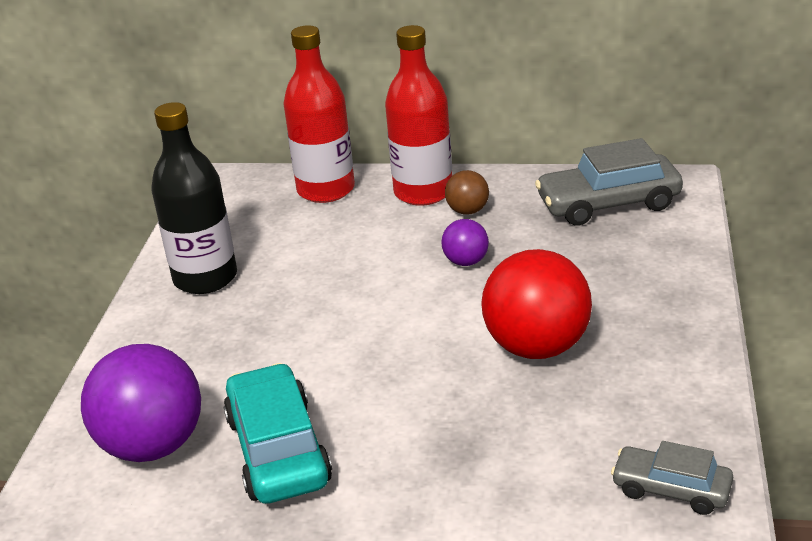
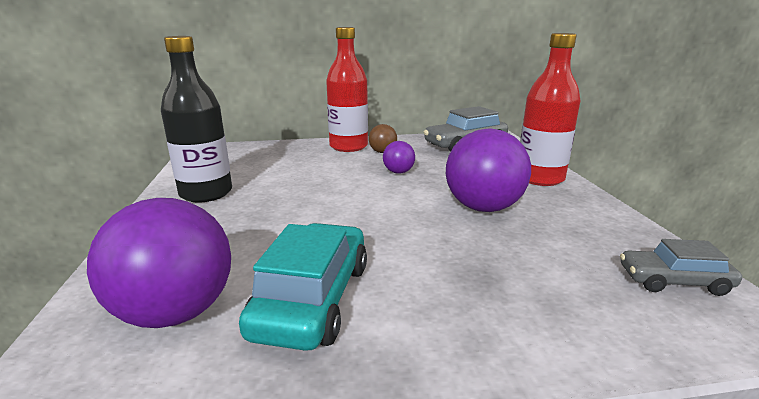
camera: 20 degrees left, 10 degrees down
turquoise car [224,363,332,504] -> turquoise car turned 45 degrees clockwise [239,223,367,351]
red bottle [283,25,355,203] -> red bottle moved to [520,33,580,186]
red ball [481,249,592,359] -> purple ball [446,129,531,212]

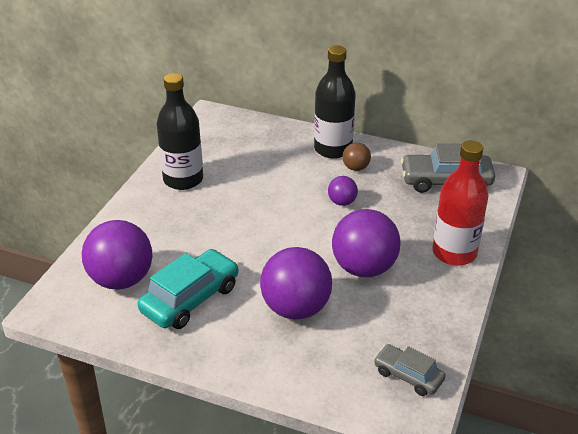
camera: 30 degrees right, 15 degrees up
red bottle [326,27,368,152] -> black bottle [314,45,356,159]
none -> purple ball [260,247,332,320]

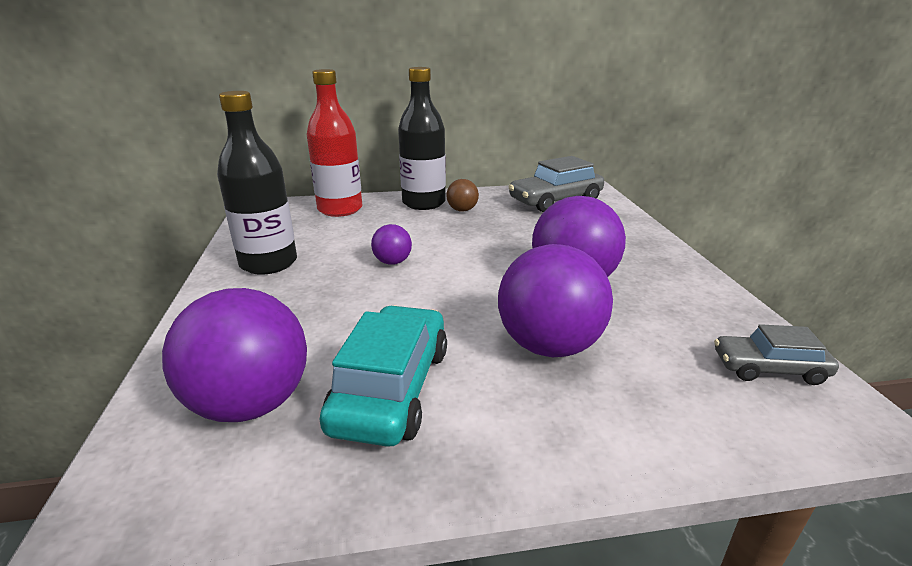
camera: 30 degrees left, 10 degrees down
purple ball [328,176,358,206] -> purple ball moved to [371,224,412,265]
red bottle [432,140,489,266] -> red bottle moved to [307,69,362,217]

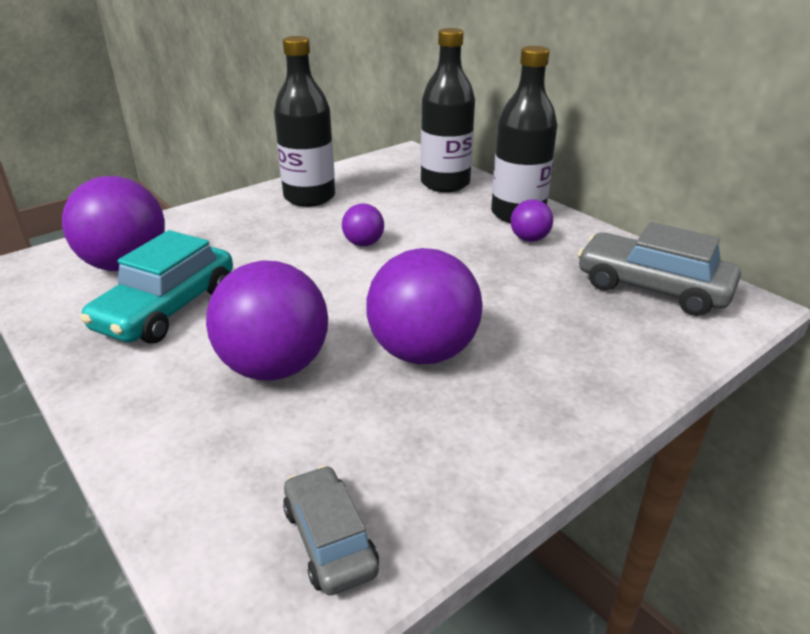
camera: 60 degrees right, 5 degrees up
red bottle [307,69,362,217] -> black bottle [421,28,475,192]
turquoise car [319,305,447,447] -> turquoise car turned 135 degrees clockwise [80,230,233,343]
brown ball [446,179,479,212] -> purple ball [511,199,553,242]

